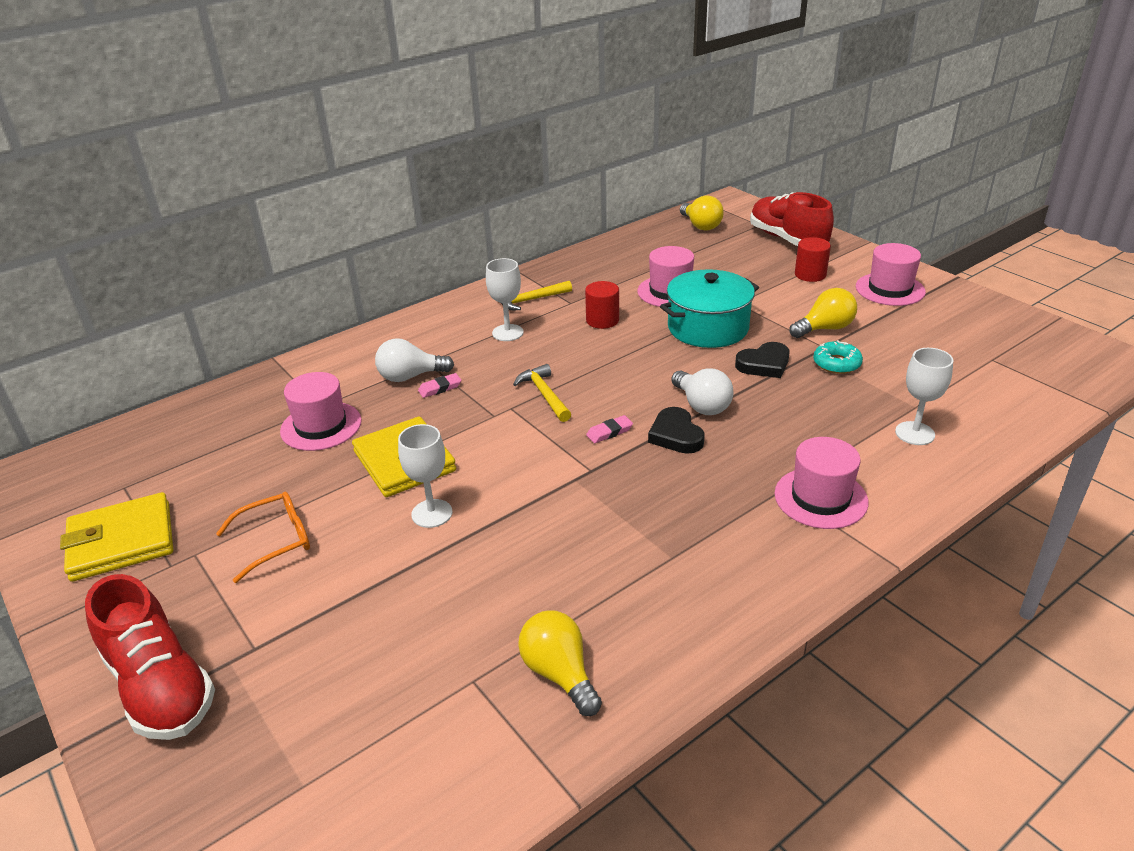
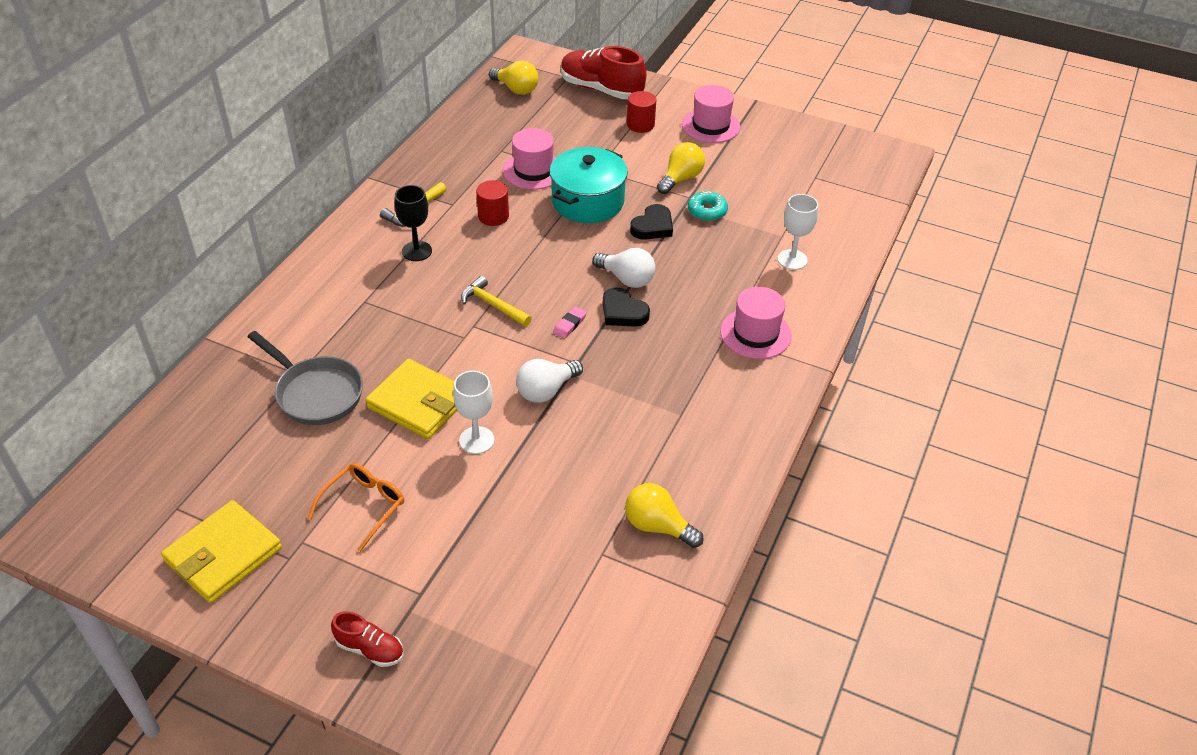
camera: 30 degrees left, 10 degrees up
red shoe [85,574,215,740] -> red shoe [331,611,404,667], size x0.51
pink hat [280,372,362,451] -> grey pan [247,331,363,425]
white light bulb [375,338,454,382] -> white light bulb moved to [516,359,583,403]
pink eraser [418,373,461,398] -> none
white goblet [486,258,524,341] -> black goblet [394,185,432,261]

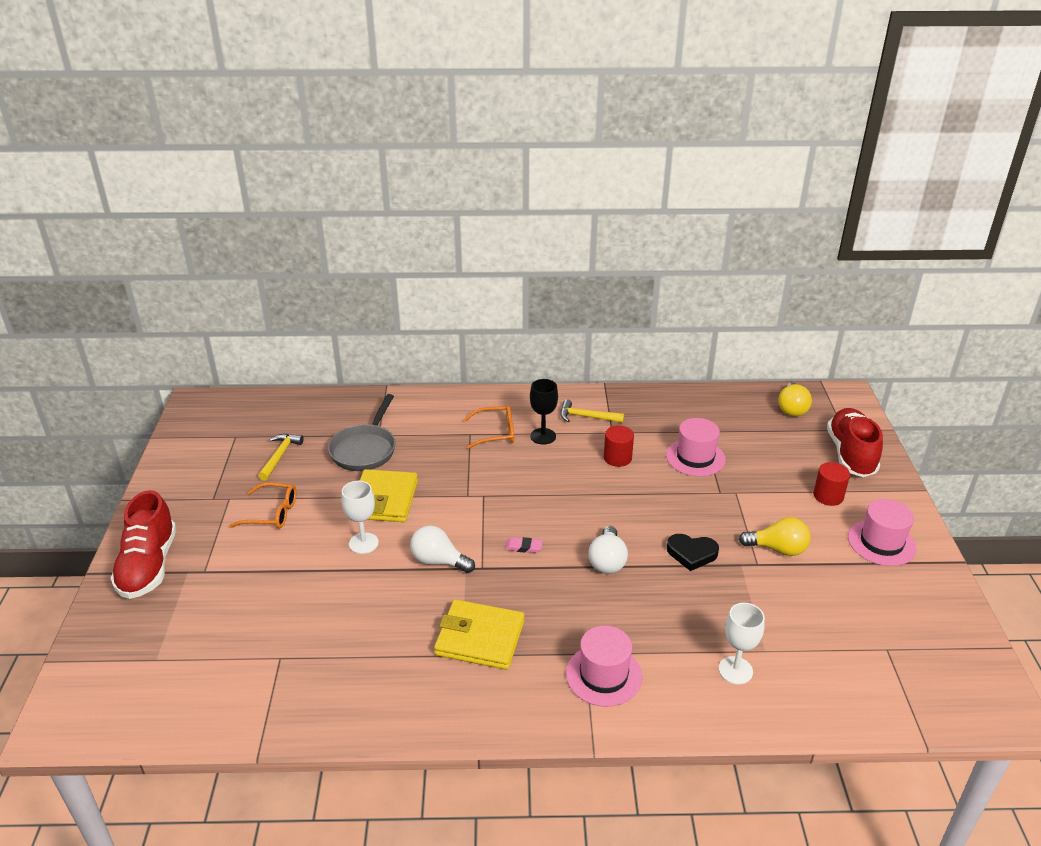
camera: 65 degrees right, 10 degrees down
yellow wallet [161,500,282,603] -> yellow wallet moved to [434,599,524,670]
red shoe [331,611,404,667] -> red shoe [110,490,176,599], size x1.96
yellow hammer [461,276,532,326] -> yellow hammer moved to [258,434,304,481]
turquoise pot [549,147,628,223] -> none
black heart [603,287,650,327] -> none
yellow light bulb [625,483,704,548] -> none
turquoise donut [688,191,728,221] -> none
none -> orange glasses [464,405,514,449]

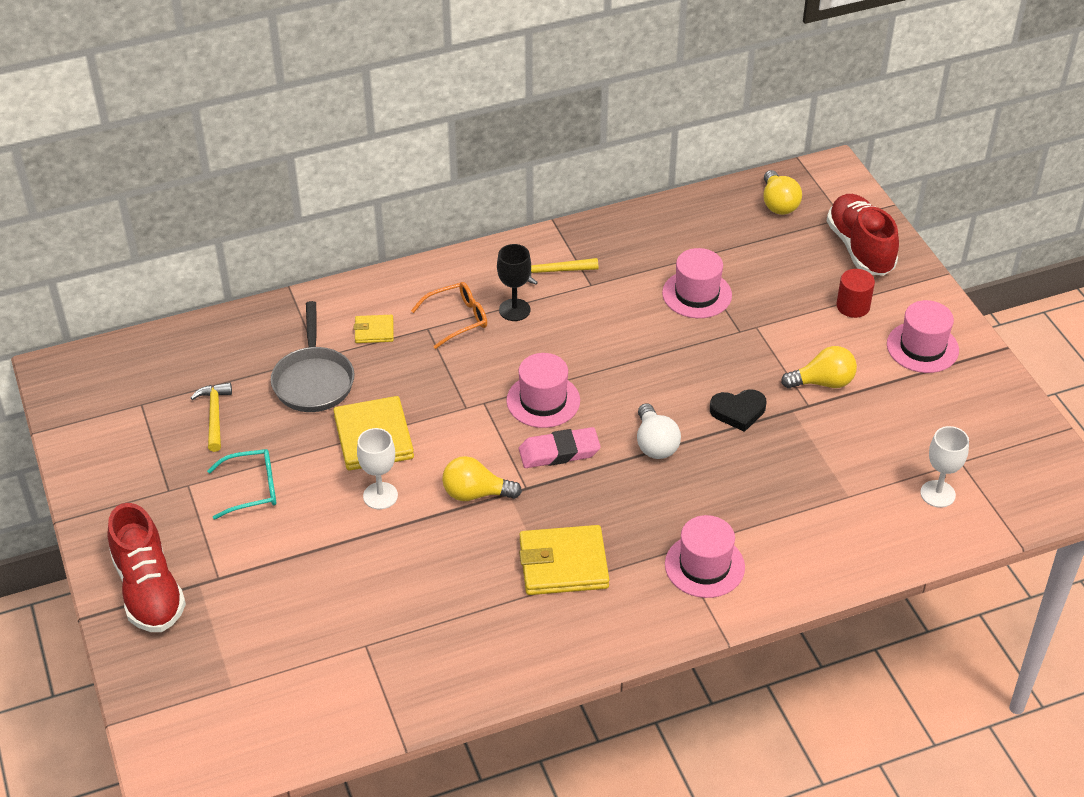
camera: 20 degrees left, 10 degrees up
orange glasses [230,482,297,529] -> turquoise glasses [207,449,276,520]
white light bulb [410,525,475,573] -> yellow light bulb [442,456,522,501]
pink eraser [505,537,543,553] -> pink eraser [519,427,601,468], size x1.87
red cylinder [604,425,634,467] -> none
white goblet [719,603,765,684] -> white goblet moved to [920,426,969,508]
none -> yellow wallet [354,315,394,343]
none -> pink hat [506,353,580,428]

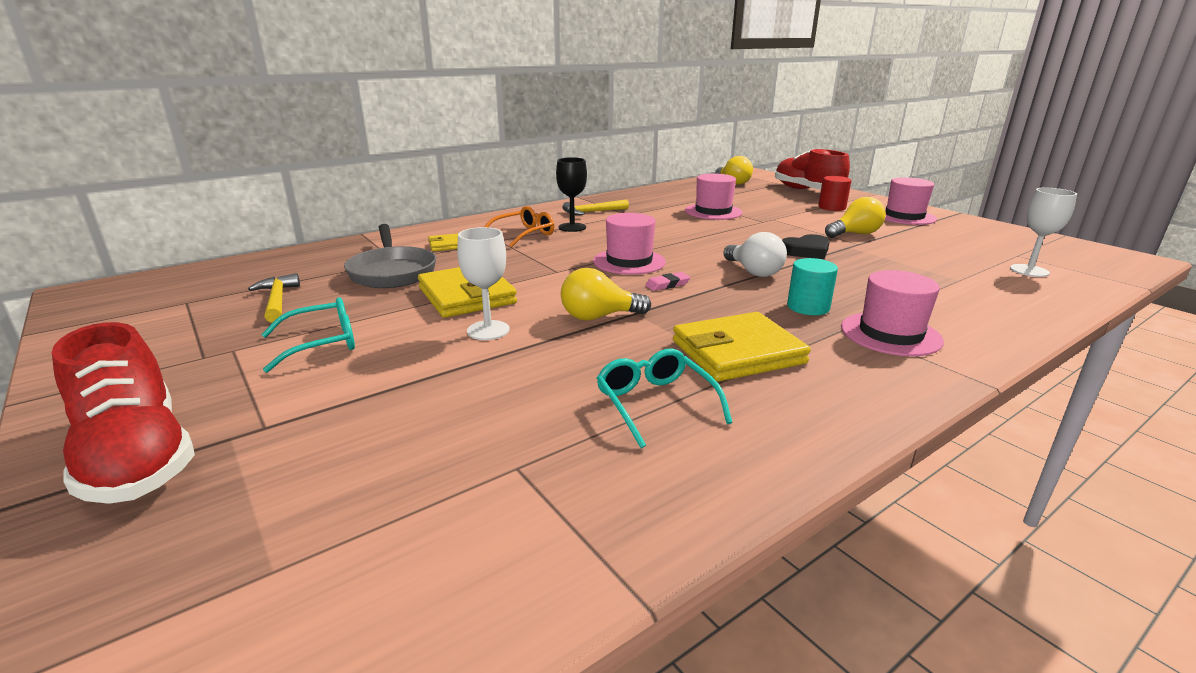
camera: 15 degrees left, 20 degrees down
pink eraser [519,427,601,468] -> pink eraser [645,272,690,291], size x0.53
none -> turquoise glasses [596,348,733,448]
none -> turquoise cylinder [787,258,838,315]

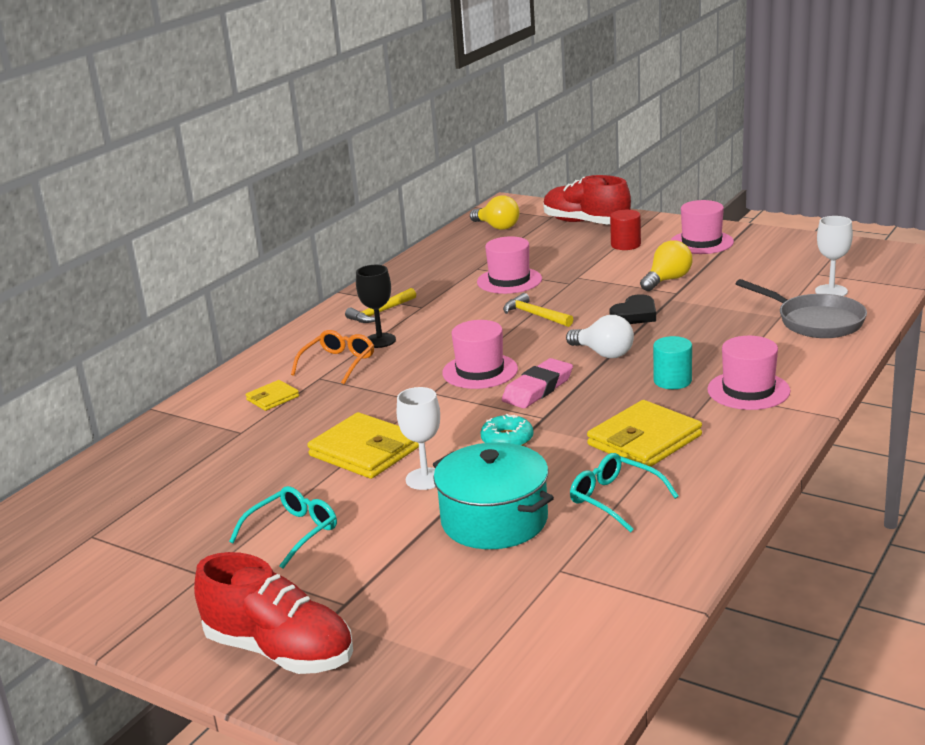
camera: 20 degrees left, 0 degrees up
yellow hammer [248,273,300,323] -> yellow hammer moved to [503,293,573,327]
grey pan [344,224,436,288] -> grey pan moved to [736,279,867,338]
yellow light bulb [561,268,651,321] -> turquoise donut [480,414,533,446]
pink eraser [645,272,690,291] -> pink eraser [502,358,573,408], size x1.87
none -> turquoise pot [433,442,554,549]

